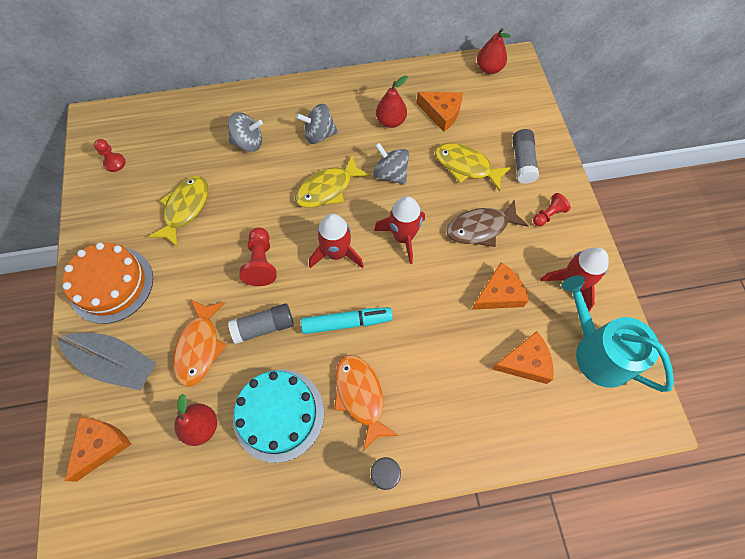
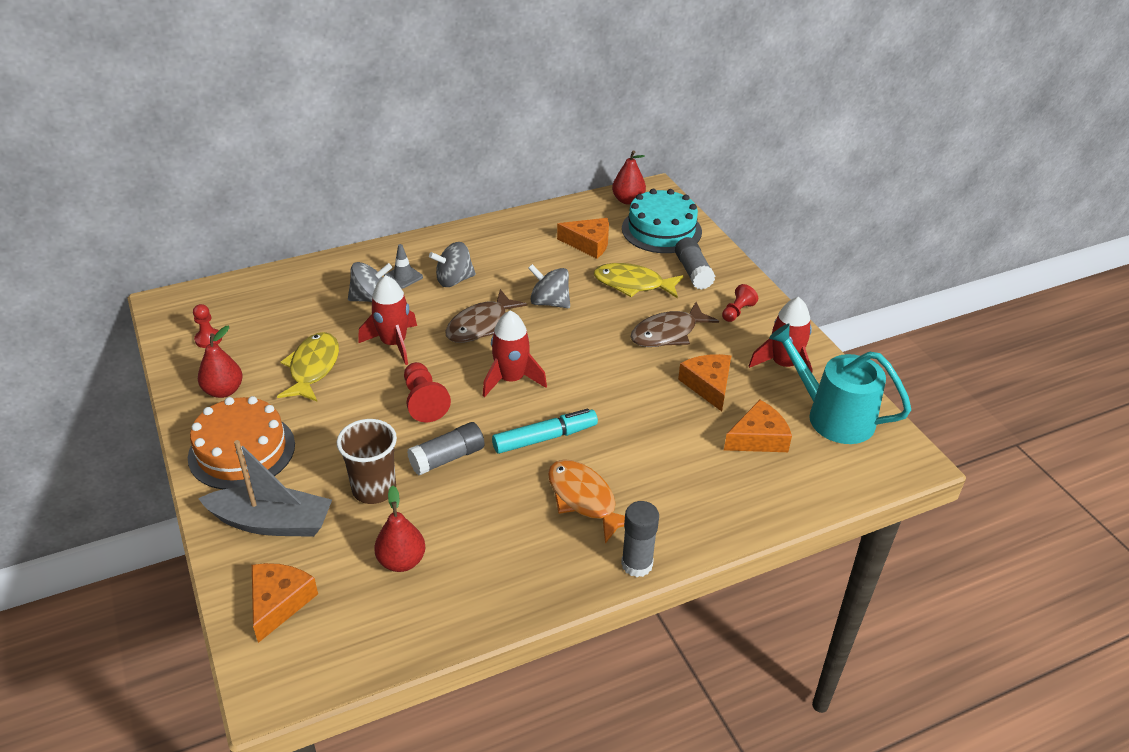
camera: 15 degrees left, 25 degrees down
orange fish [173,299,227,387] -> brown cup [337,419,397,504]
turquoise cake [233,369,324,463] -> turquoise cake moved to [622,189,702,253]
yellow fish [295,155,370,208] -> brown fish [445,289,527,343]
red rocket [374,196,425,264] -> red rocket moved to [358,275,417,365]
red pear [376,76,408,128] -> red pear moved to [198,326,243,398]
orange cheese [471,262,529,310] -> orange cheese turned 60 degrees counterclockwise [678,354,731,412]
none -> grey traffic cone [384,244,423,289]

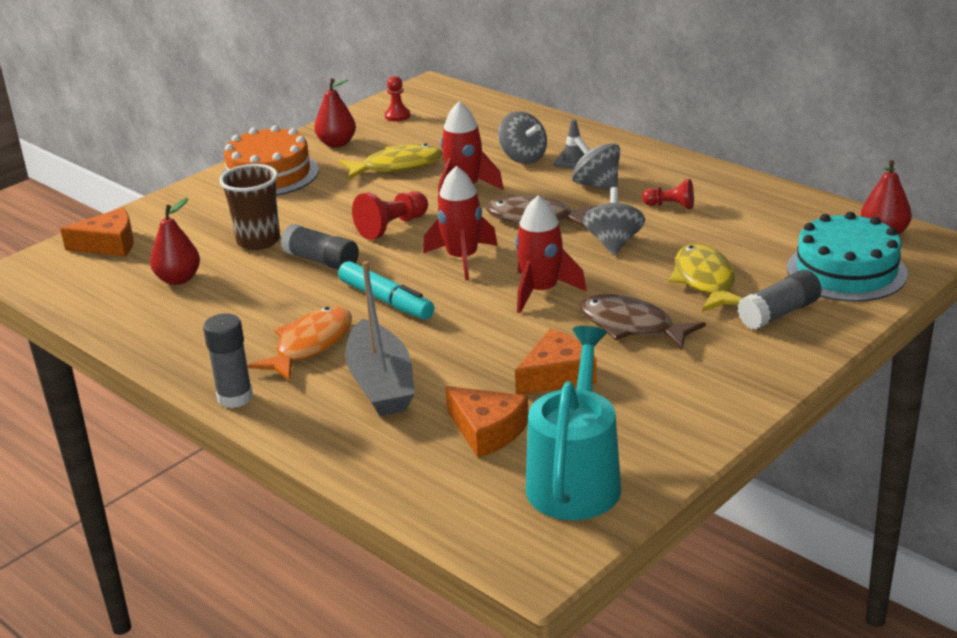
camera: 70 degrees right, 10 degrees down
grey boat [198,440,332,537] -> grey boat moved to [345,261,415,416]
orange cheese [557,218,609,259] -> none
red pawn [722,284,758,322] -> red pawn moved to [642,179,694,209]
red rocket [749,297,813,373] -> red rocket moved to [515,196,587,313]

